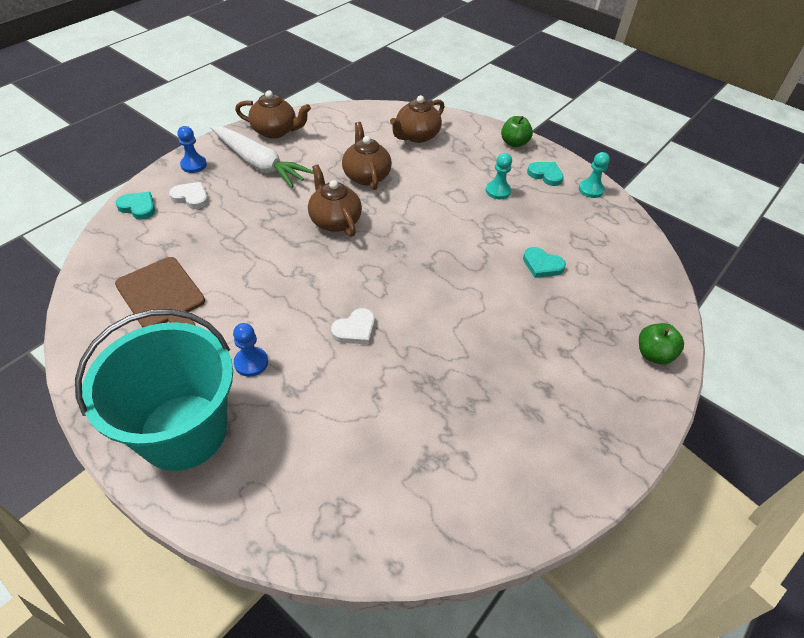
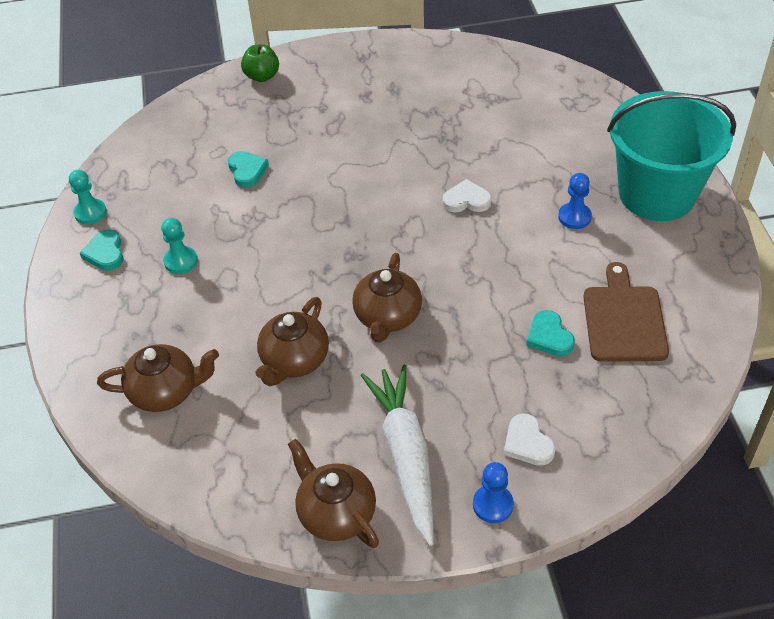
camera: 135 degrees left, 0 degrees up
turquoise heart [116,192,155,220] -> turquoise heart moved to [526,310,575,356]
green apple [501,116,533,147] -> none

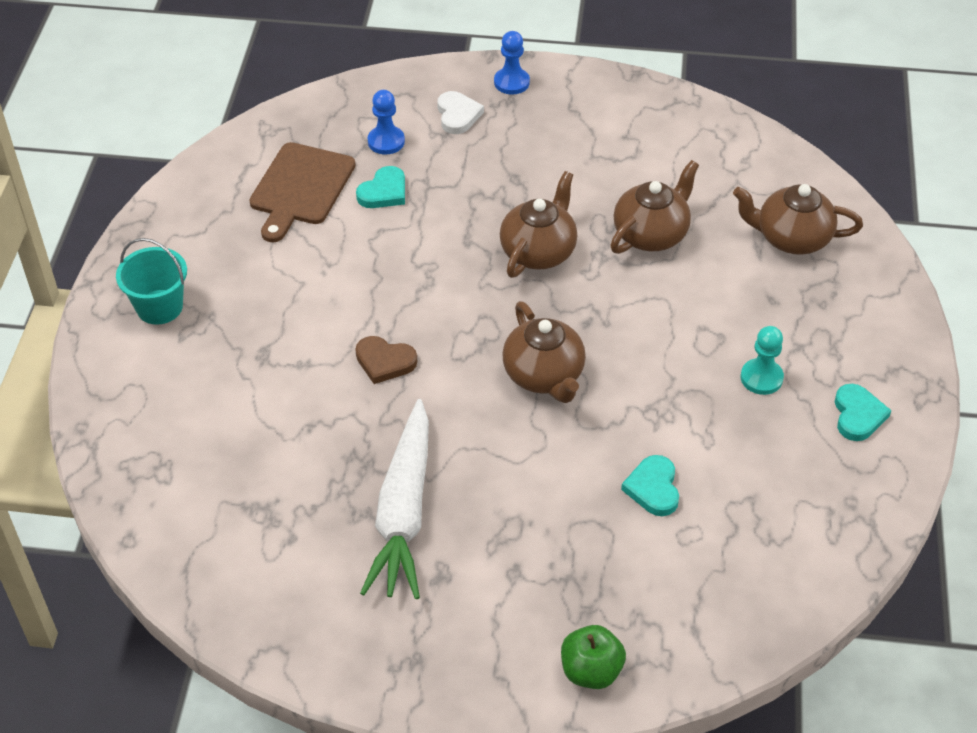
camera: 165 degrees left, 0 degrees up
turquoise pawn [69,170,107,224] -> none
brown teapot [288,439,379,548] -> brown teapot moved to [502,301,586,403]
white carrot [361,365,434,546] -> white carrot moved to [360,399,429,599]
white heart [443,179,492,212] -> brown heart [355,336,417,384]
turquoise heart [526,310,575,356] -> turquoise heart turned 45 degrees clockwise [356,166,405,208]
blue pawn [558,173,592,229] -> blue pawn moved to [368,90,405,154]
turquoise bucket [607,91,736,221] -> turquoise bucket [116,238,187,325], size x0.48

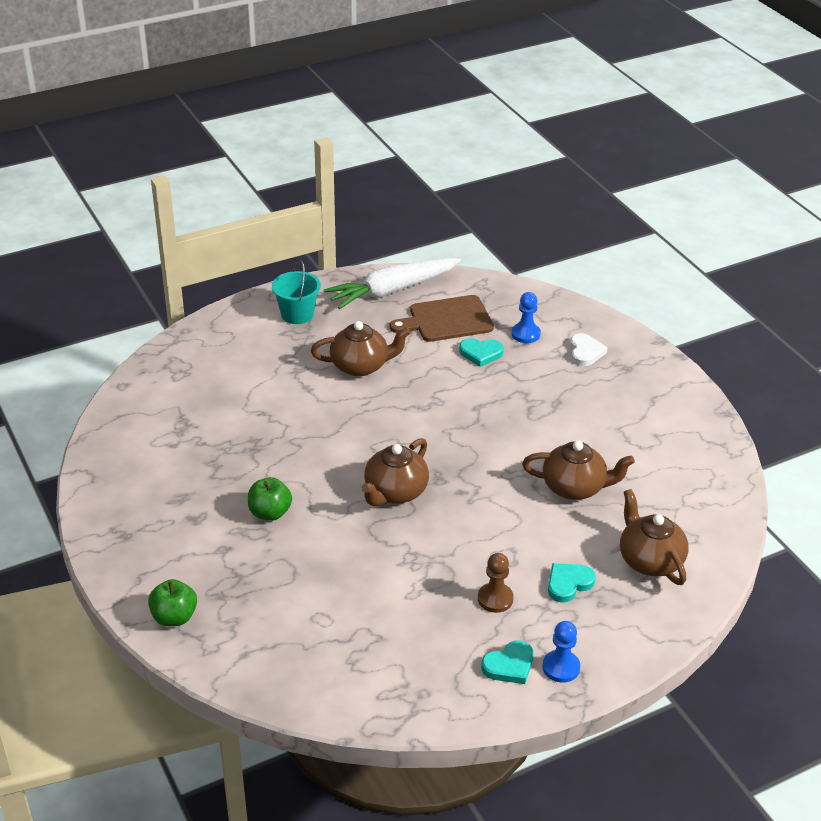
camera: 55 degrees right, 10 degrees down
brown heart [355,336,417,384] -> none
white carrot [360,399,429,599] -> white carrot moved to [323,258,461,309]
white heart [437,91,484,134] -> white heart turned 45 degrees counterclockwise [570,333,607,366]
blue pawn [494,31,530,95] -> blue pawn moved to [542,621,580,683]
brown teapot [500,171,577,278] -> brown teapot moved to [311,321,411,377]
turquoise heart [621,455,679,516] -> turquoise heart moved to [548,563,596,602]
turquoise pawn [741,326,784,395] -> brown pawn [478,553,514,613]
none -> green apple [248,477,292,521]

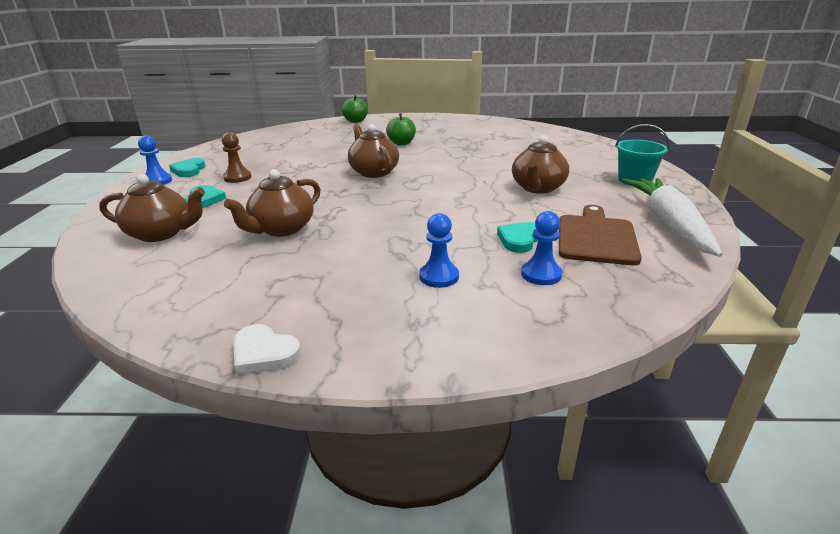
camera: 120 degrees right, 10 degrees down
white heart [570,333,607,366] -> white heart moved to [233,324,301,375]
none -> blue pawn [419,213,459,288]

